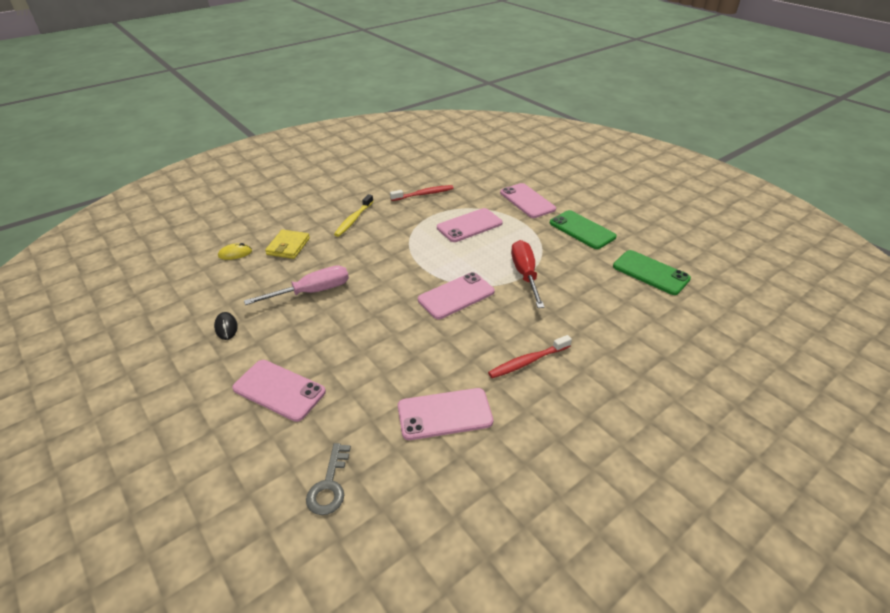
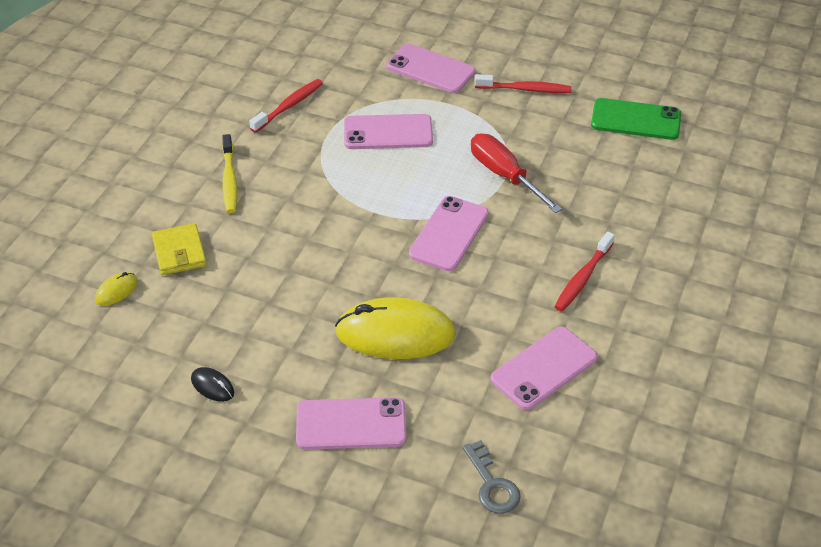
camera: 30 degrees left, 5 degrees up
pink screwdriver [244,265,349,305] -> none
pink phone [437,208,503,242] -> pink phone turned 60 degrees clockwise [344,114,433,149]
green phone [550,210,617,249] -> red toothbrush [475,74,572,93]
none -> yellow mouse [335,297,456,359]

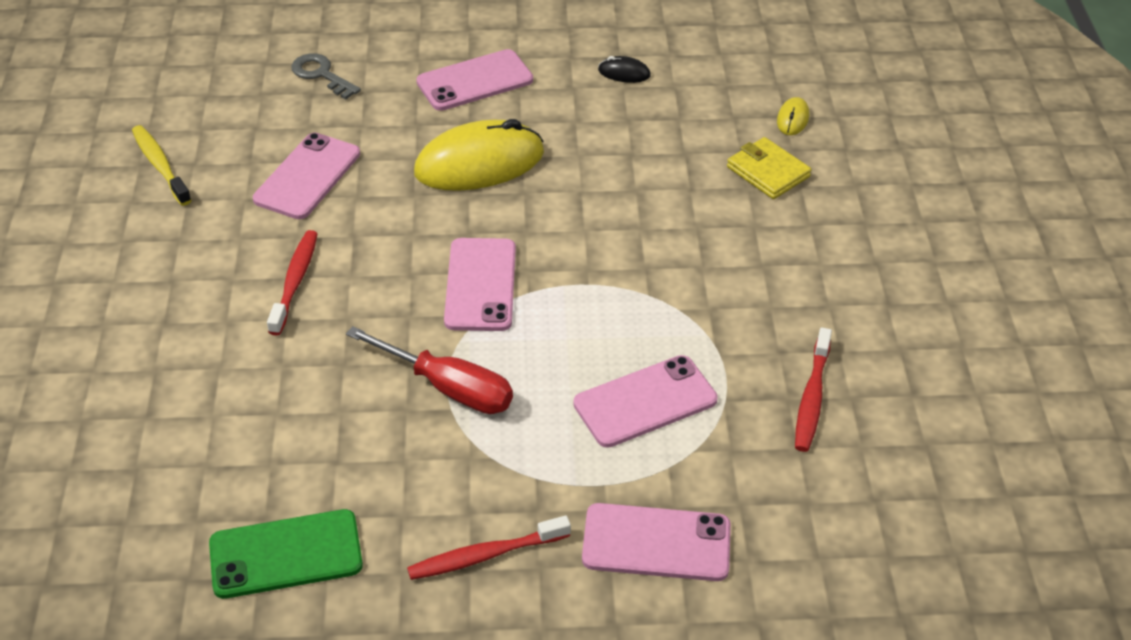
camera: 155 degrees right, 0 degrees up
yellow toothbrush [222,134,237,213] -> yellow toothbrush moved to [132,125,192,206]

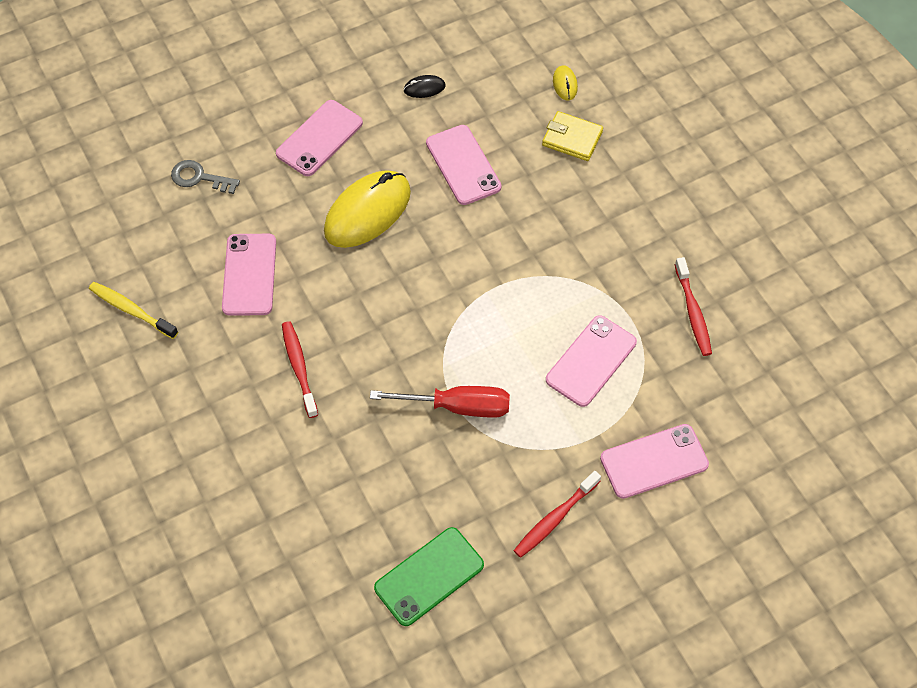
camera: 25 degrees left, 15 degrees up
pink phone [444,238,516,331] -> pink phone moved to [426,125,502,205]

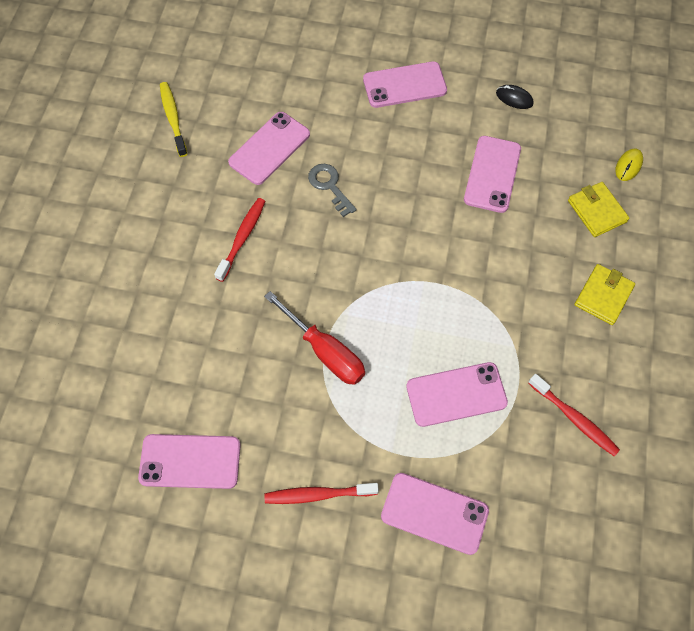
camera: 40 degrees right, 5 degrees up
grey key [171,160,240,194] -> grey key moved to [308,164,356,217]
yellow mouse [324,170,411,248] -> none
green phone [374,527,484,626] -> pink phone [138,434,241,489]
red toothbrush [675,257,712,356] -> red toothbrush turned 75 degrees counterclockwise [528,374,620,456]
none -> yellow wallet [574,264,635,325]

